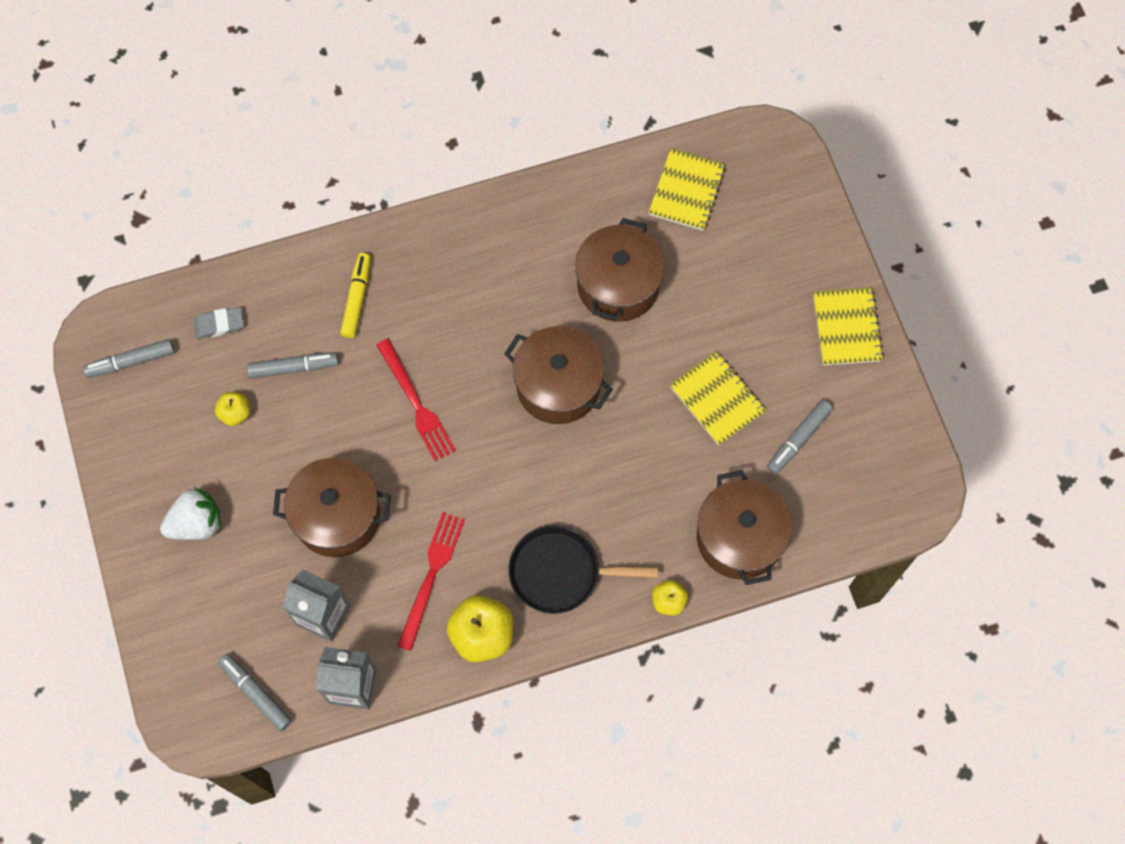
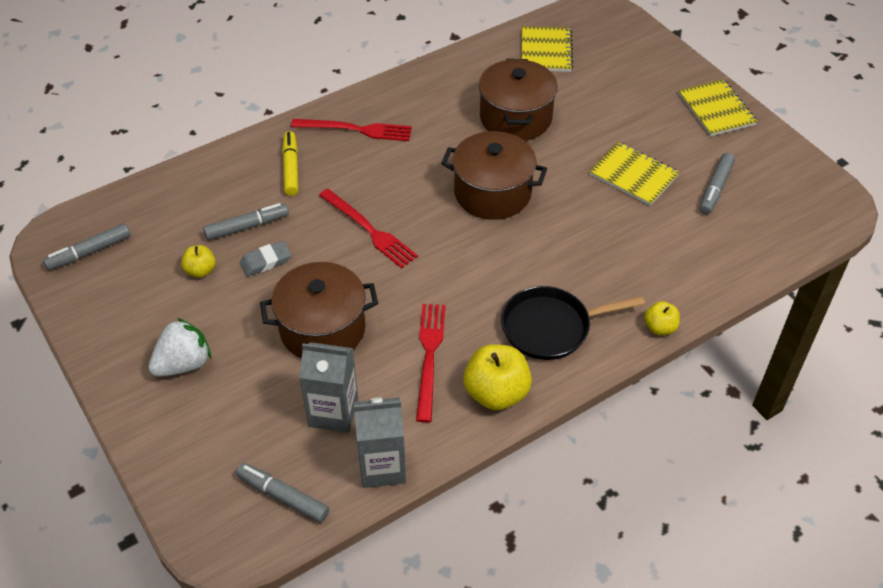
camera: 15 degrees left, 20 degrees down
grey eraser [194,307,244,339] -> grey eraser moved to [240,241,291,277]
brown pot [697,470,792,585] -> none
none -> red fork [291,119,412,141]

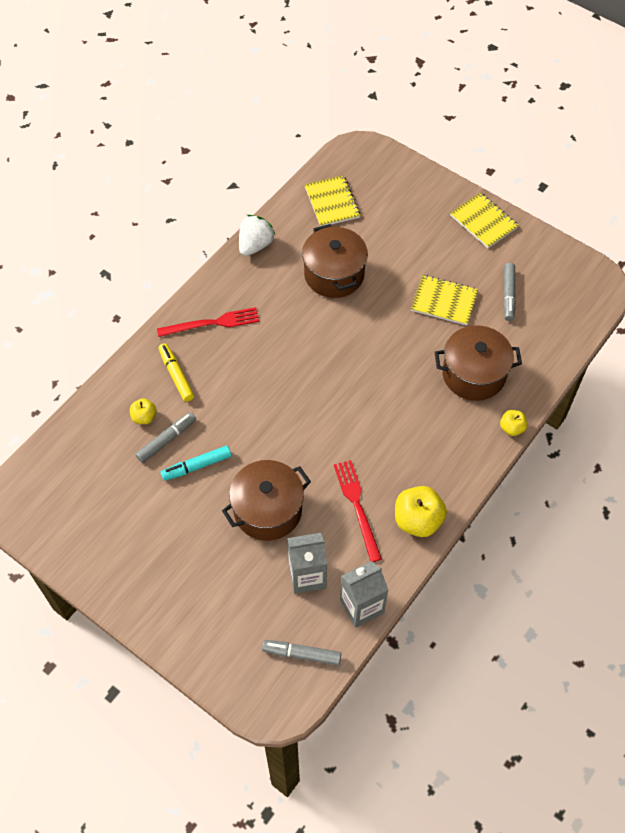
camera: 20 degrees left, 10 degrees up
grey marker [43,223,131,271] -> none
white strawberry [148,318,211,377] -> white strawberry moved to [239,215,275,256]
yellow apple [181,245,216,278] -> yellow apple moved to [130,398,157,424]
grey eraser [240,241,291,277] -> turquoise marker [161,446,231,481]
red fork [319,189,418,268] -> none
brown pot [441,131,547,220] -> brown pot moved to [435,325,522,401]
black pan [501,286,645,360] -> none

